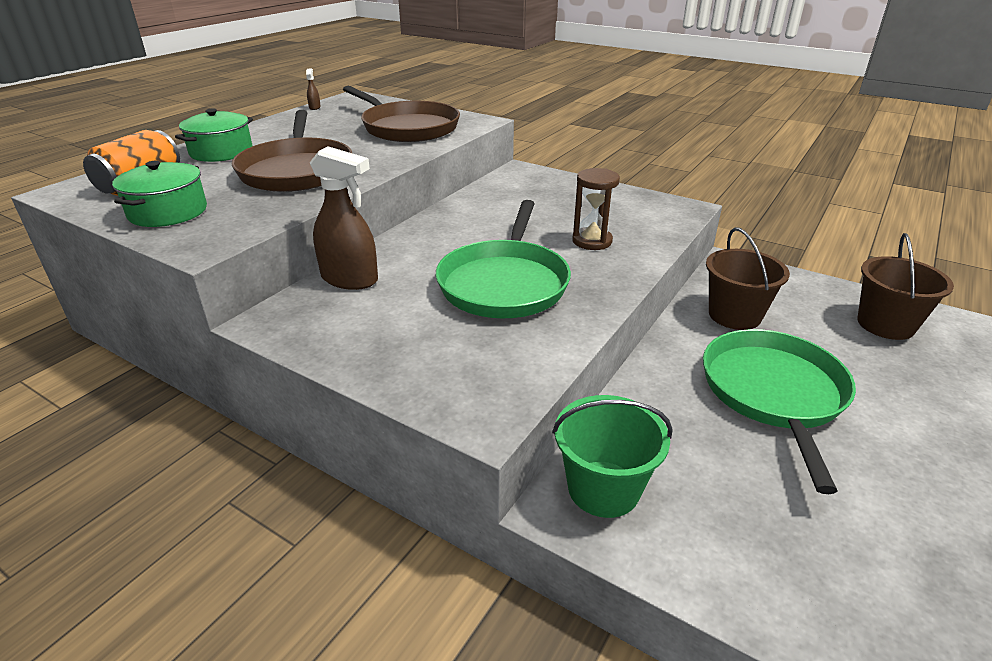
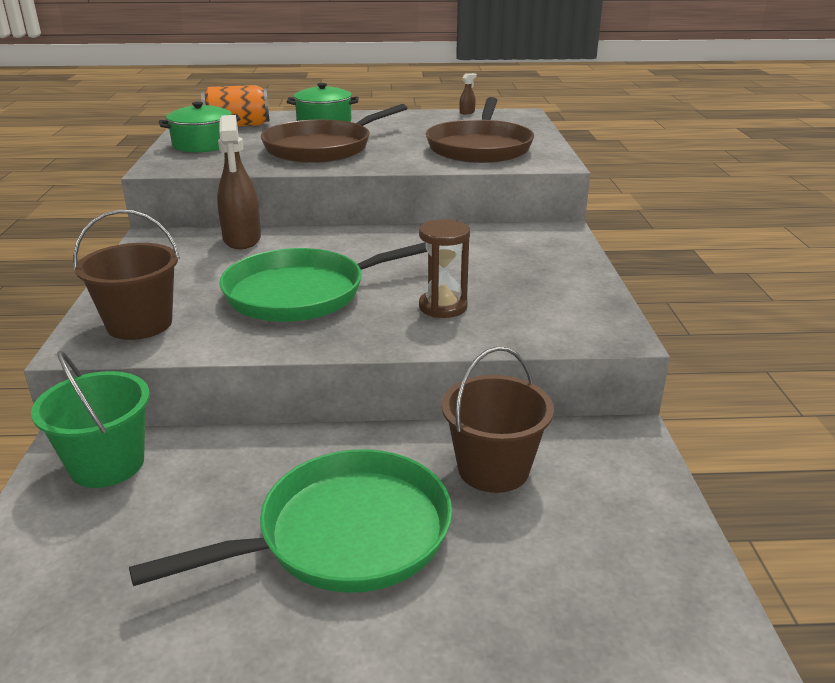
camera: 55 degrees right, 5 degrees down
brown bucket [857,233,954,340] -> brown bucket moved to [73,210,180,340]

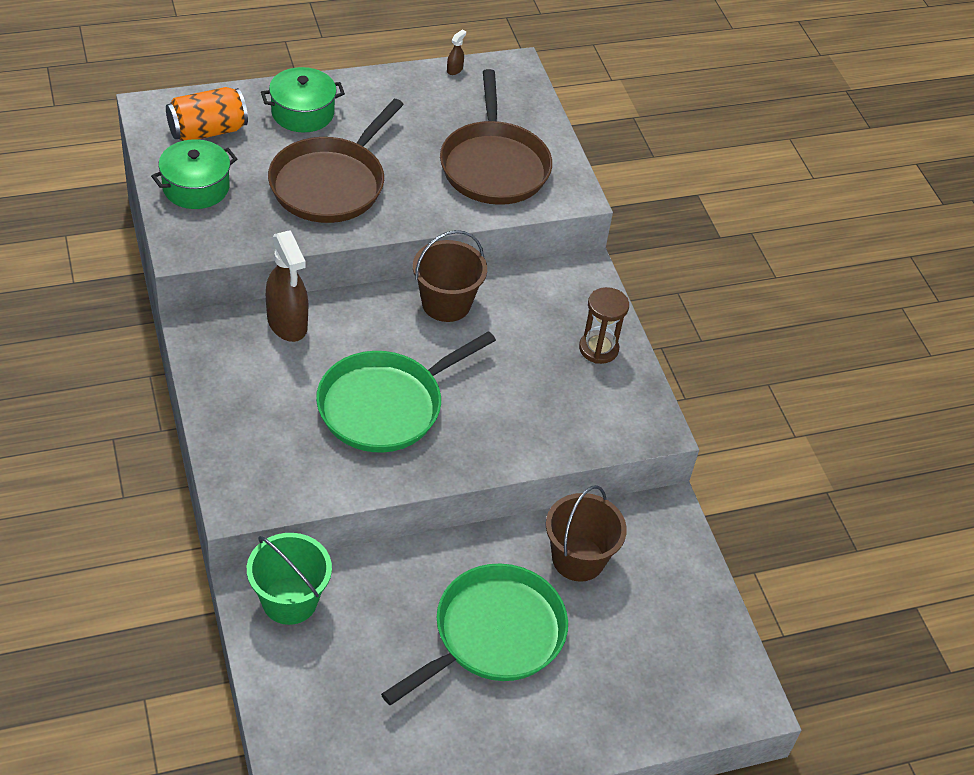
camera: 20 degrees left, 20 degrees up
brown bucket [73,210,180,340] -> brown bucket moved to [413,230,487,322]
brown hourglass [419,219,470,318] -> brown hourglass moved to [579,287,629,364]

